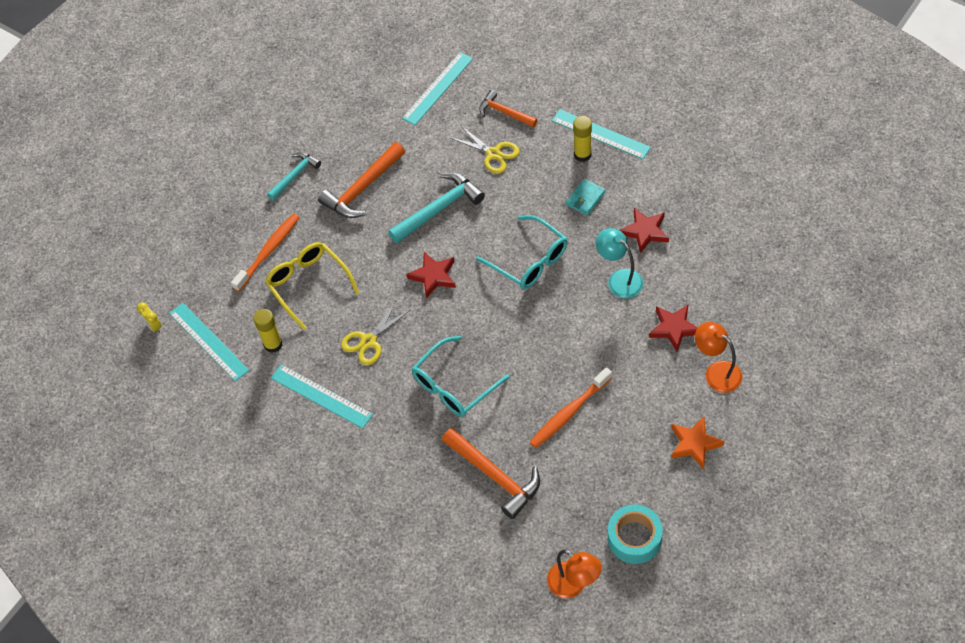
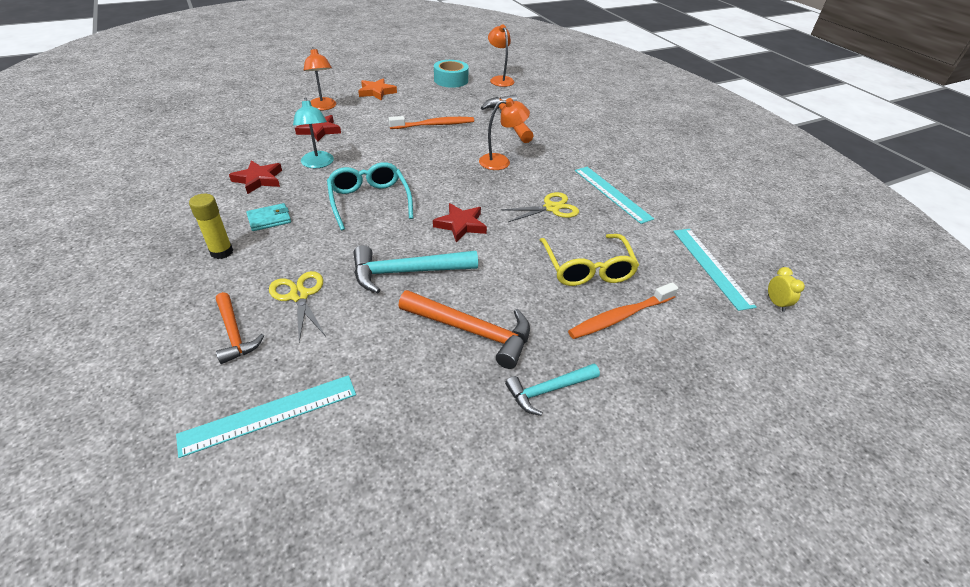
camera: 160 degrees left, 15 degrees down
yellow glue stick [253,309,282,353] -> none
orange hammer [318,142,405,218] -> orange hammer turned 45 degrees clockwise [398,290,530,369]
turquoise glasses [412,336,510,417] -> orange lamp [479,98,530,170]
turquoise ruler [552,109,651,159] -> none

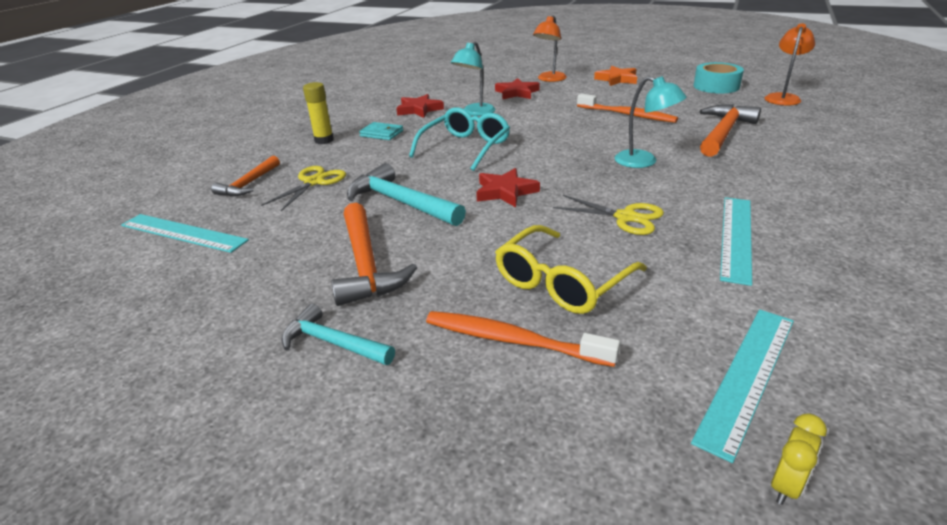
camera: 55 degrees right, 10 degrees down
orange lamp [479,98,530,170] -> turquoise lamp [615,76,687,168]

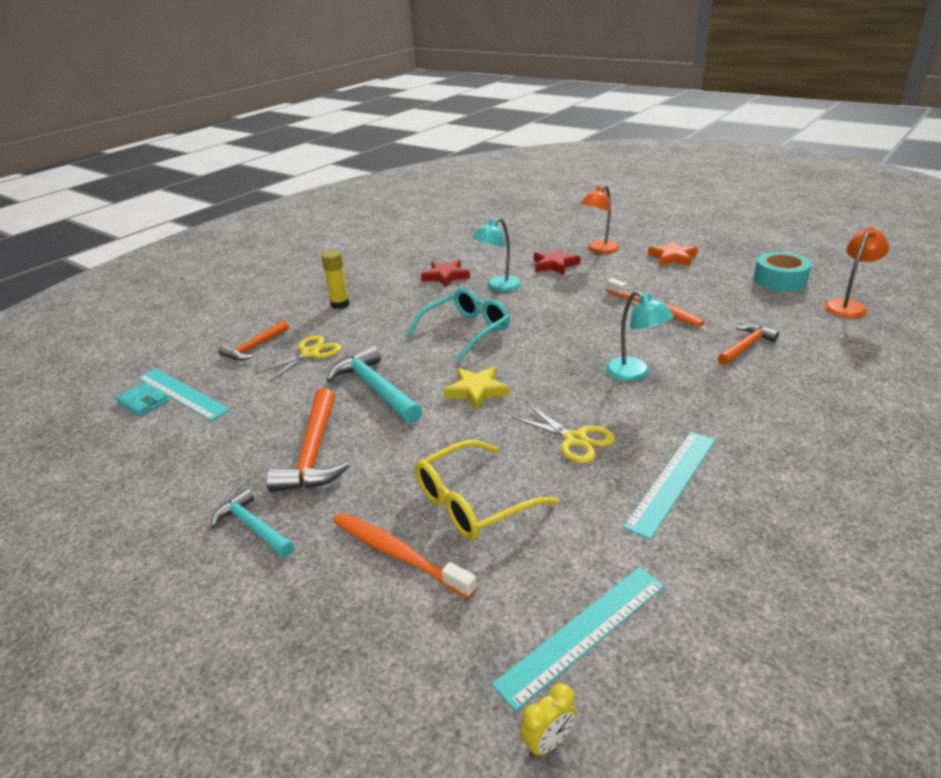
camera: 15 degrees right, 0 degrees up
turquoise wallet [359,122,403,140] -> turquoise wallet moved to [116,382,169,416]
red star [476,168,540,207] -> yellow star [443,366,509,411]
orange hammer [700,104,761,157] -> orange hammer [718,324,779,365], size x0.63

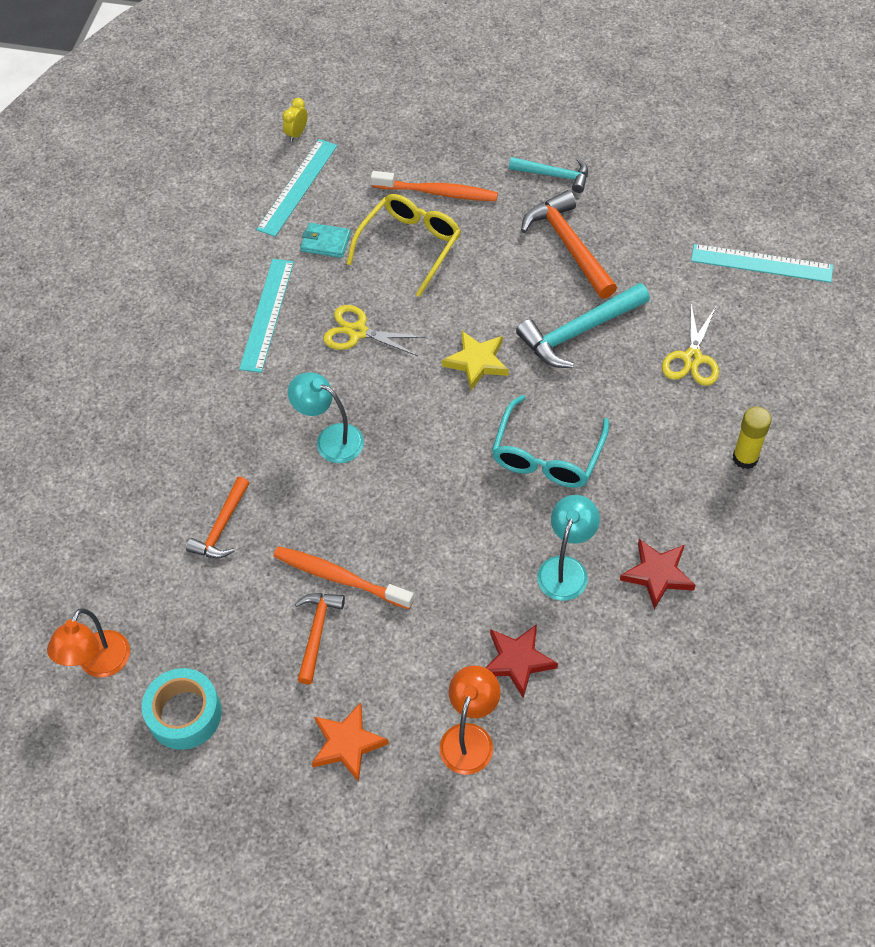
camera: 155 degrees right, 25 degrees up
turquoise wallet [116,382,169,416] -> turquoise wallet moved to [300,223,351,258]
orange hammer [219,320,289,361] -> orange hammer moved to [295,593,345,684]
turquoise hammer [326,345,422,424] -> turquoise hammer turned 120 degrees clockwise [516,283,650,368]

